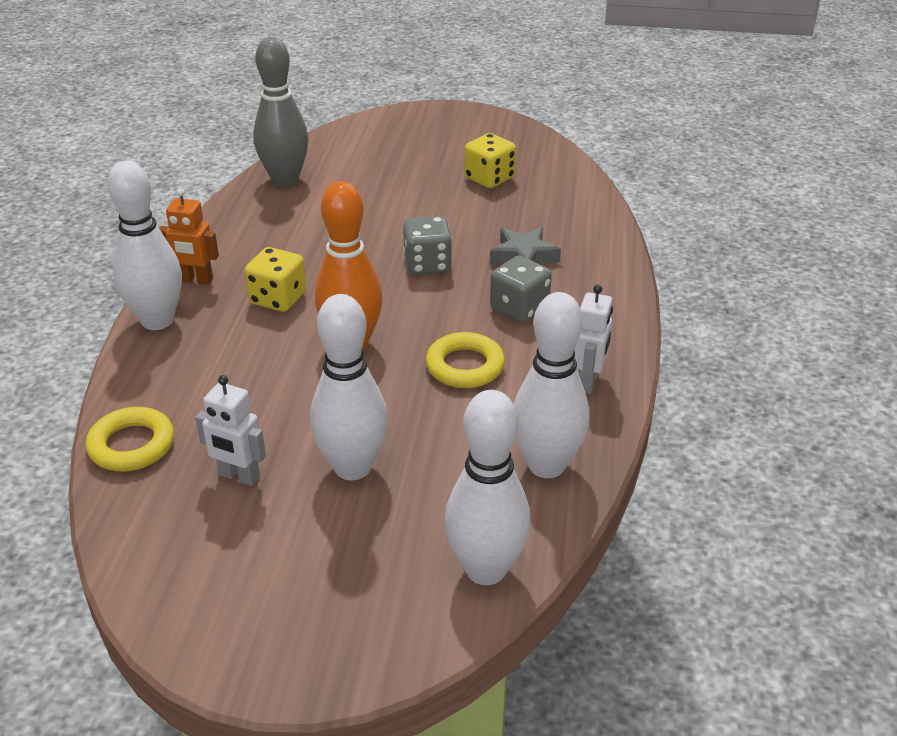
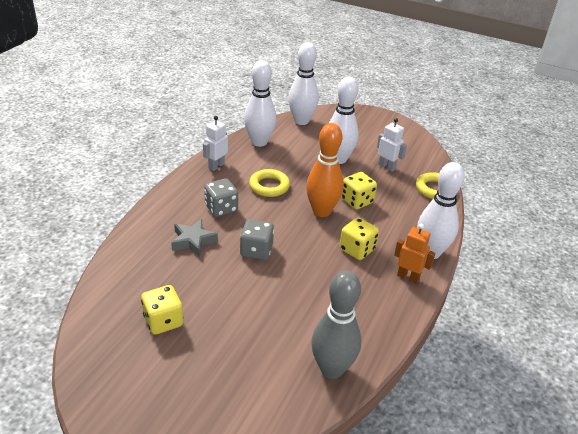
camera: 165 degrees left, 0 degrees up
none -> yellow dice [341,172,377,209]

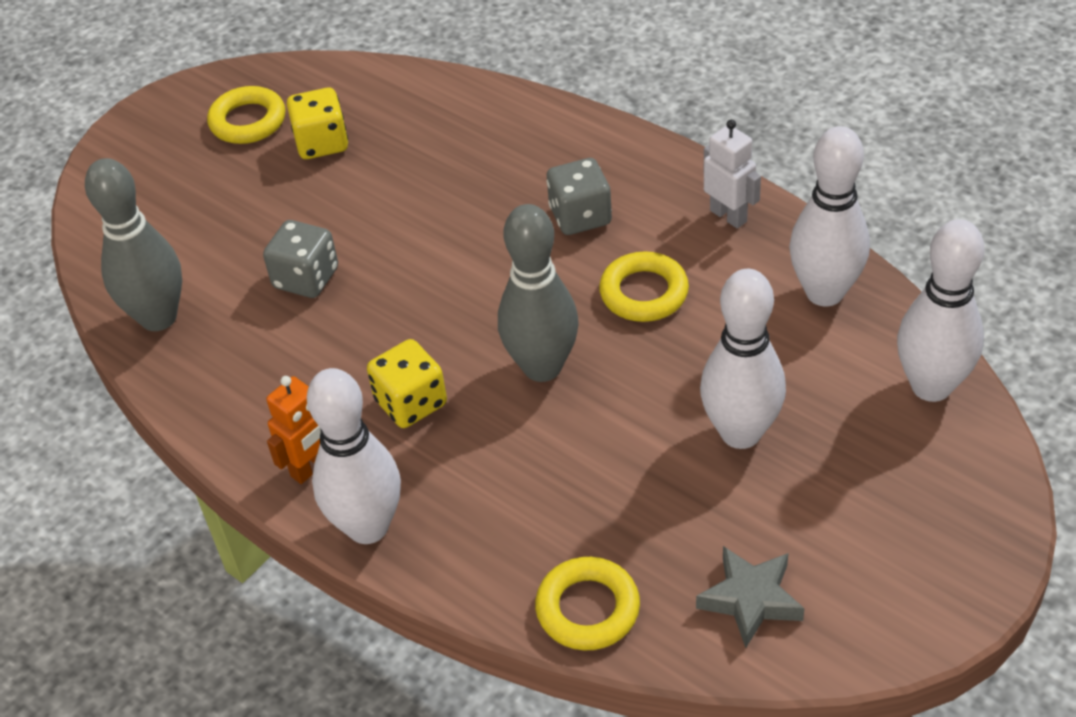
camera: 110 degrees right, 10 degrees up
grey star [171,219,218,257] -> grey star moved to [696,546,805,648]
grey dice [240,219,274,260] -> grey dice moved to [263,220,338,298]
orange bowling pin [306,123,344,217] -> grey bowling pin [498,204,579,382]
yellow dice [341,172,377,209] -> none
white robot [377,118,407,172] -> none
none -> yellow ring [207,86,285,144]

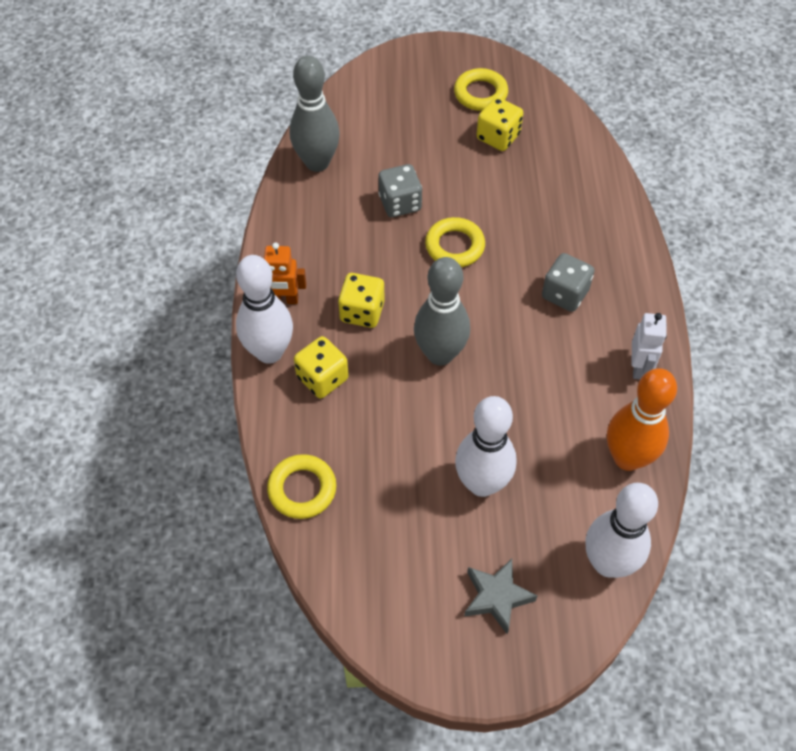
camera: 45 degrees right, 10 degrees up
yellow ring [599,251,689,322] -> yellow ring moved to [425,217,485,267]
grey star [696,546,805,648] -> grey star moved to [464,559,537,634]
white bowling pin [789,126,870,306] -> orange bowling pin [607,368,677,471]
none -> yellow dice [294,336,349,398]

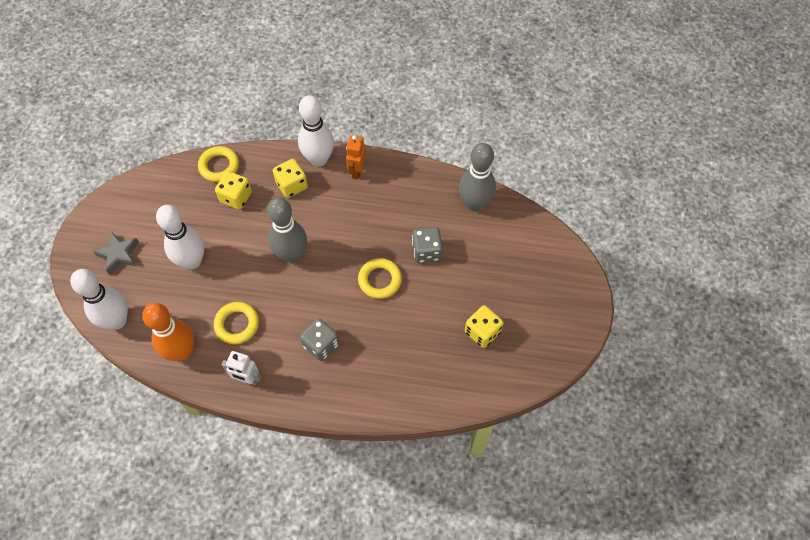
camera: 100 degrees right, 5 degrees up
yellow dice [338,273,385,328] -> yellow dice moved to [215,171,252,210]
yellow ring [454,68,508,111] -> yellow ring moved to [214,302,259,344]

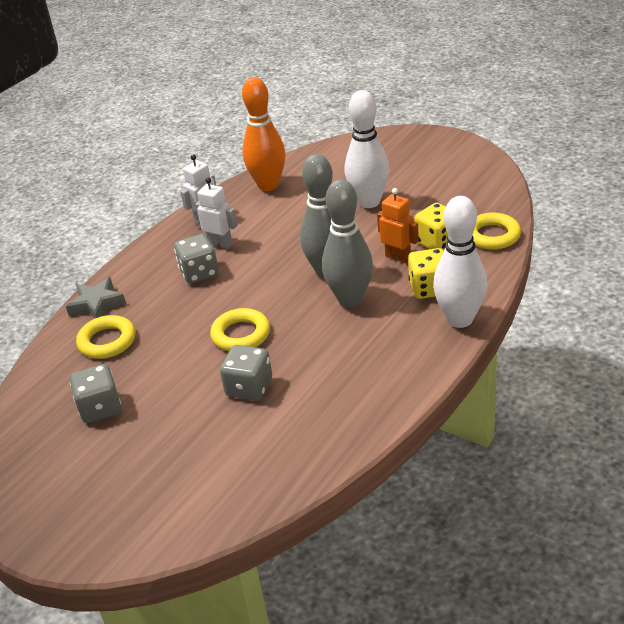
camera: 120 degrees right, 25 degrees down
white bowling pin [70,269,128,329] -> none
grey star [93,232,139,275] -> grey star moved to [66,277,126,318]
yellow ring [214,302,259,344] -> yellow ring moved to [76,315,135,359]
orange robot [346,135,366,179] -> orange robot moved to [377,188,419,263]
grey bowling pin [459,143,496,212] -> grey bowling pin moved to [322,179,373,307]
yellow dice [465,305,504,348] -> grey dice [70,364,121,423]
none -> white robot [195,177,237,249]

